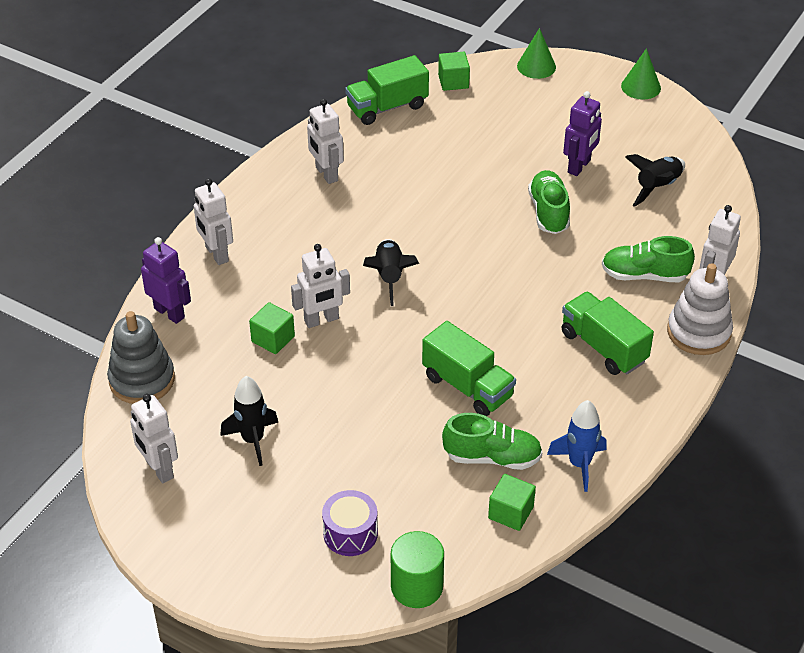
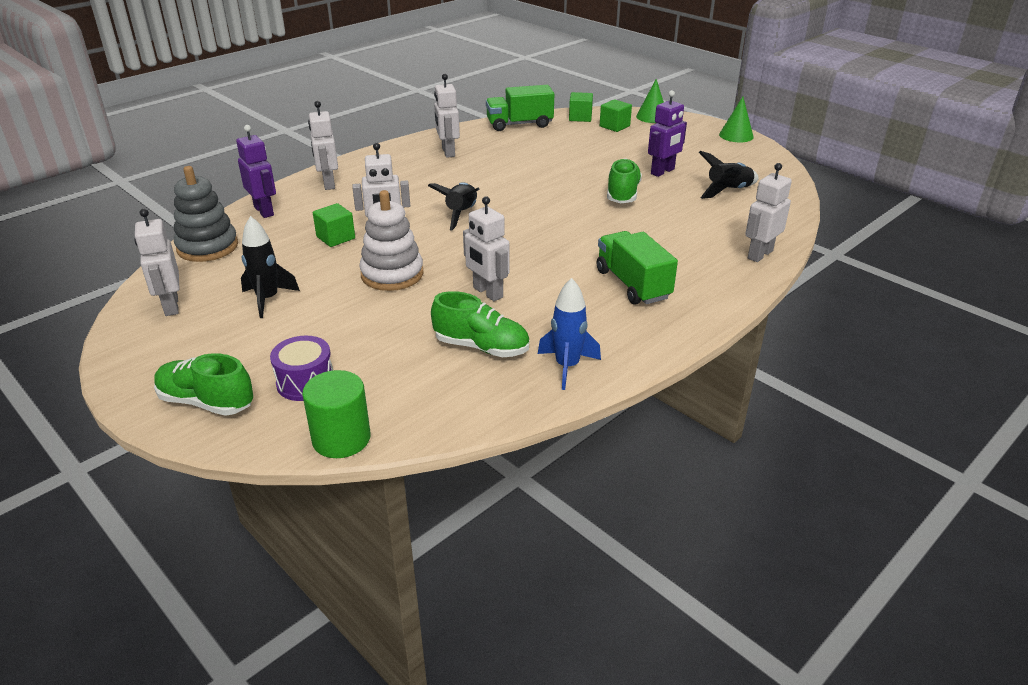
camera: 15 degrees right, 10 degrees down
green truck [422,321,516,416] -> white robot [463,196,510,301]
green cube [488,474,536,531] -> green cube moved to [600,99,632,132]
green shoe [602,236,695,282] -> green shoe moved to [154,353,253,416]
white stacking toy [667,263,733,355] -> white stacking toy moved to [360,190,424,291]

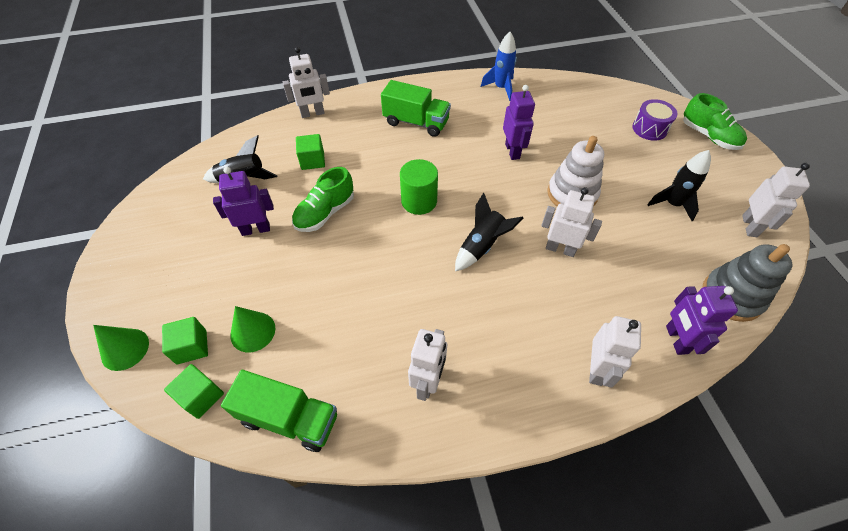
camera: 150 degrees left, 20 degrees up
green cylinder [302,370,371,458] -> green cylinder moved to [400,159,438,215]
green cube [313,203,355,247] -> green cube moved to [296,134,325,170]
green shoe [431,291,529,357] -> none
white robot [463,196,510,301] -> purple robot [503,85,535,160]
green truck [597,231,678,305] -> green truck turned 75 degrees counterclockwise [381,80,451,137]
green cone [719,97,754,143] -> green cone moved to [230,306,275,352]

